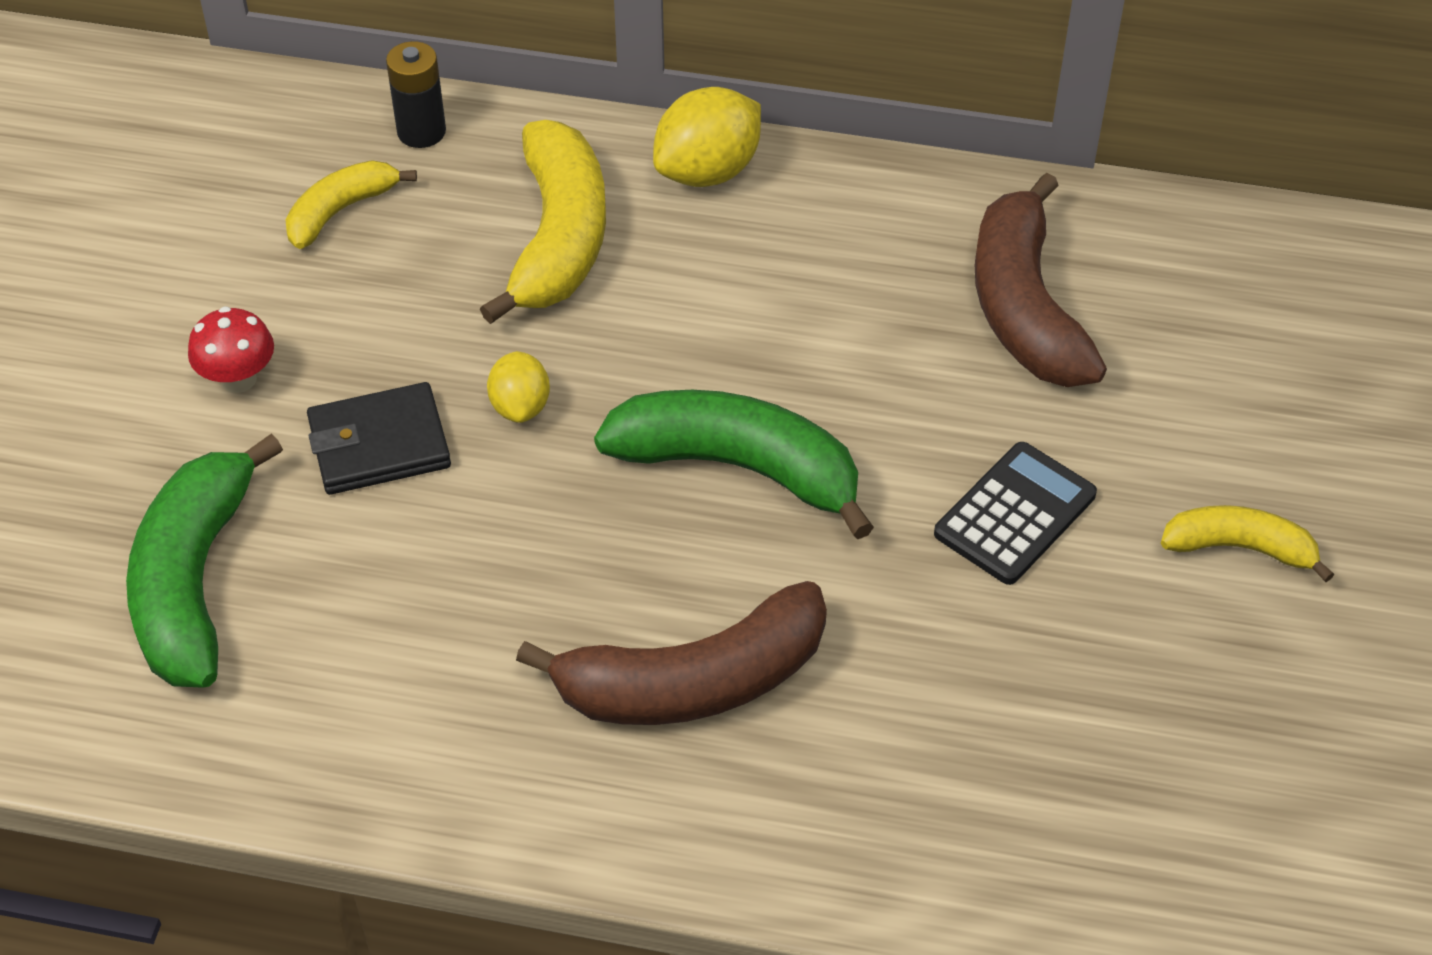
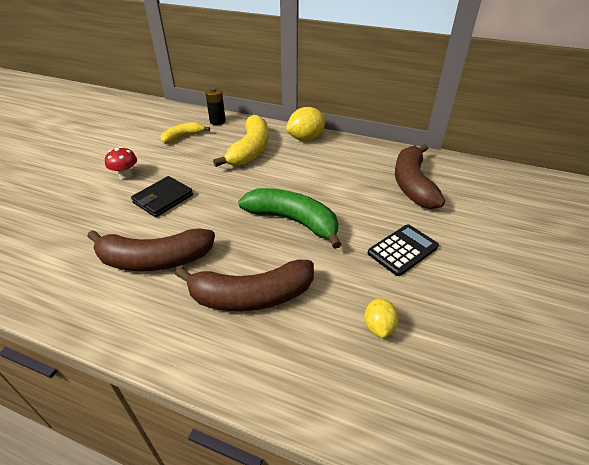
camera: 10 degrees right, 10 degrees down
green banana [126,434,283,688] -> none
black wallet [307,382,451,495] -> black wallet turned 45 degrees counterclockwise [131,176,193,217]
yellow lemon [487,351,550,423] -> yellow lemon moved to [364,298,399,338]
yellow banana [1161,505,1334,582] -> none
none -> brown banana [87,228,215,271]

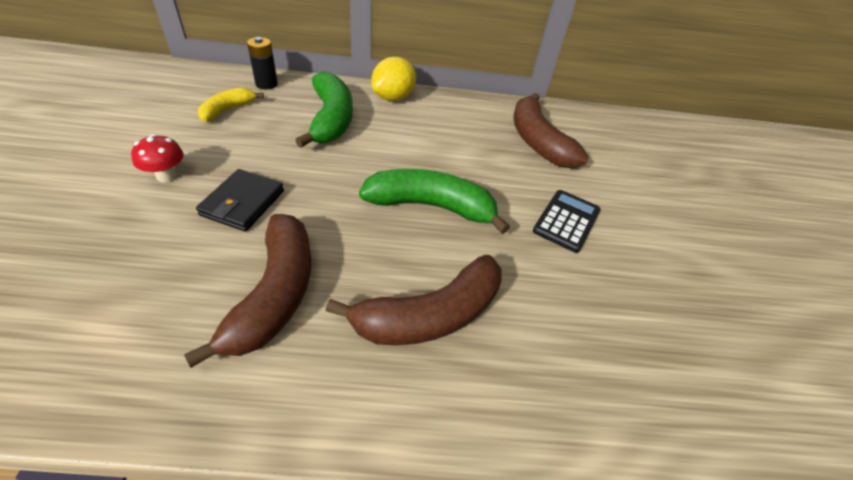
camera: 25 degrees left, 5 degrees up
brown banana [87,228,215,271] -> brown banana turned 60 degrees counterclockwise [184,214,312,368]
yellow banana [213,115,269,167] -> green banana [295,71,353,148]
yellow lemon [364,298,399,338] -> none

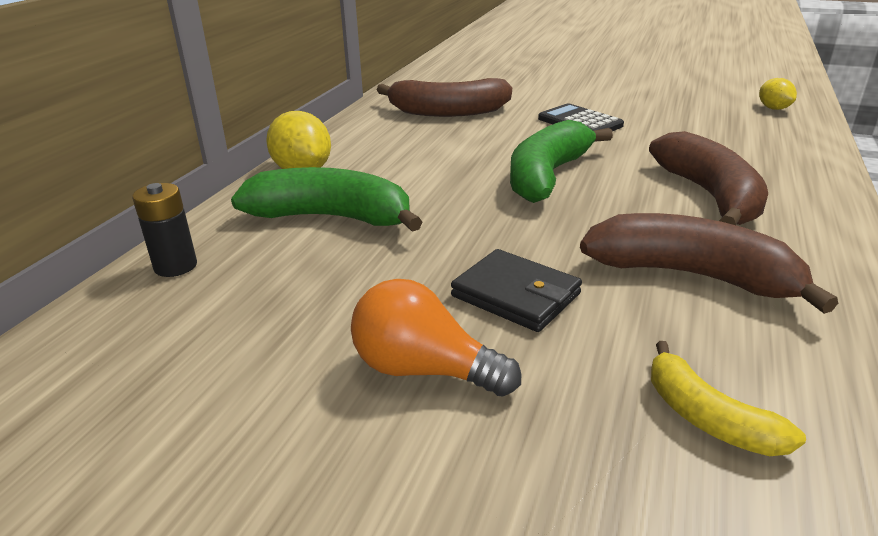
camera: 65 degrees left, 15 degrees down
red mushroom [131,134,184,182] -> orange light bulb [351,279,521,396]
yellow banana [198,87,264,122] -> yellow banana moved to [651,341,806,456]
none -> yellow lemon [759,78,797,110]

